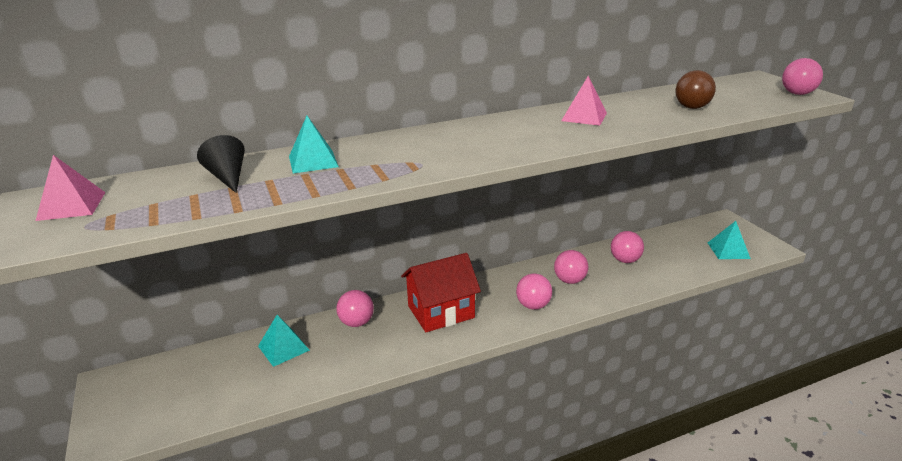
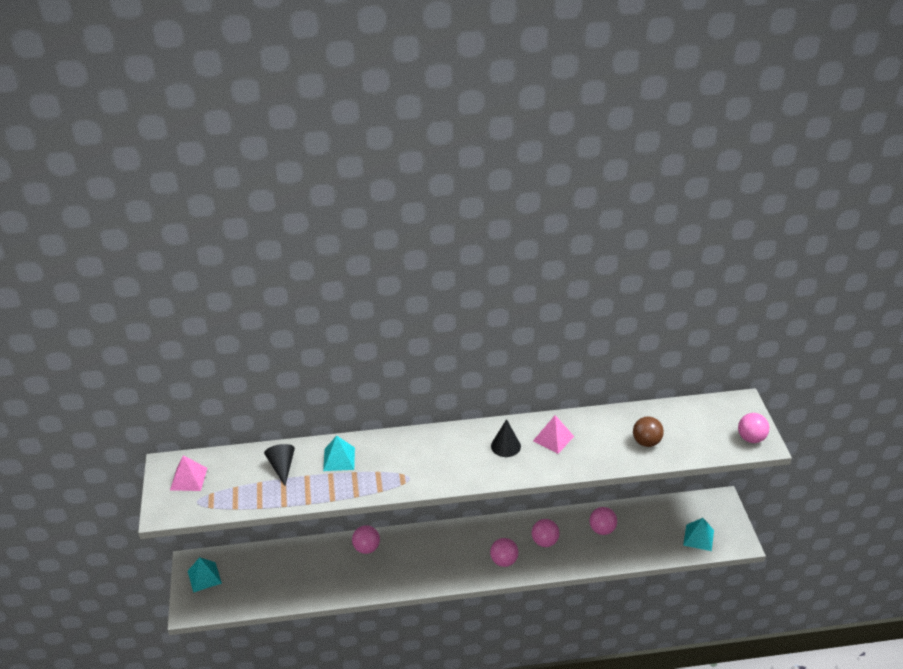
camera: 15 degrees right, 10 degrees up
turquoise pyramid [258,315,310,367] -> turquoise pyramid moved to [188,557,222,593]
red house [401,253,481,332] -> none
none -> black cone [491,419,521,457]

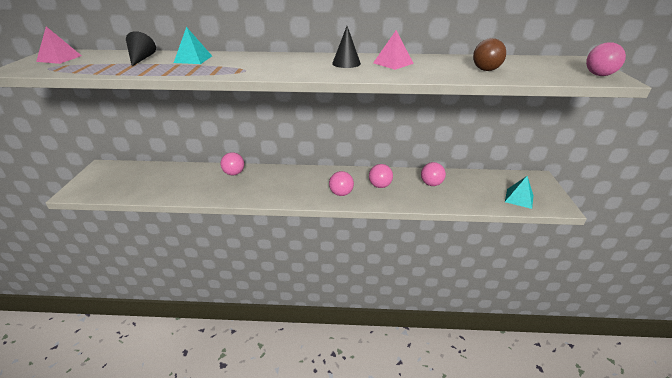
camera: 10 degrees right, 5 degrees down
turquoise pyramid [188,557,222,593] -> none

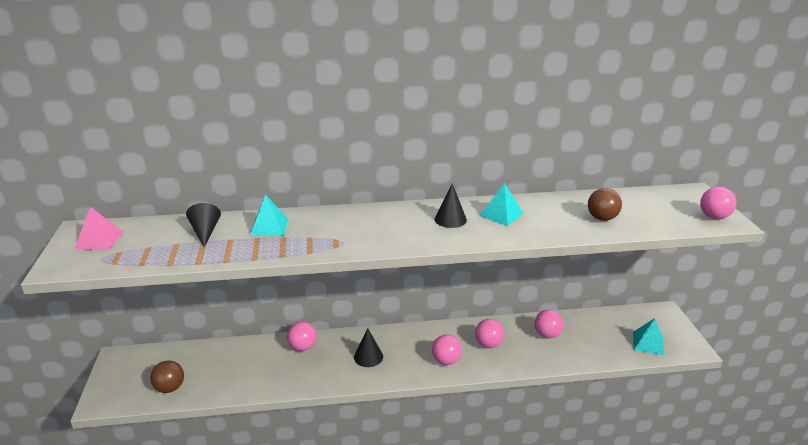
camera: 10 degrees left, 5 degrees down
pink pyramid [373,30,414,70] -> turquoise pyramid [480,183,524,226]
none -> brown ball [150,361,184,393]
none -> black cone [354,328,383,367]

